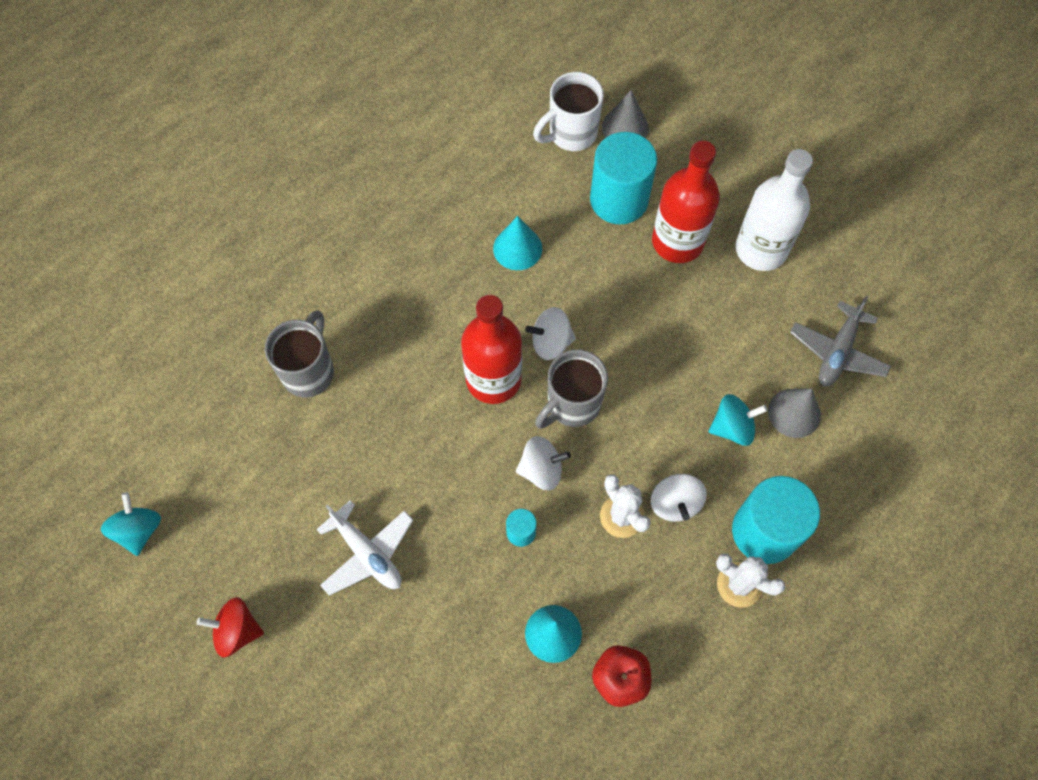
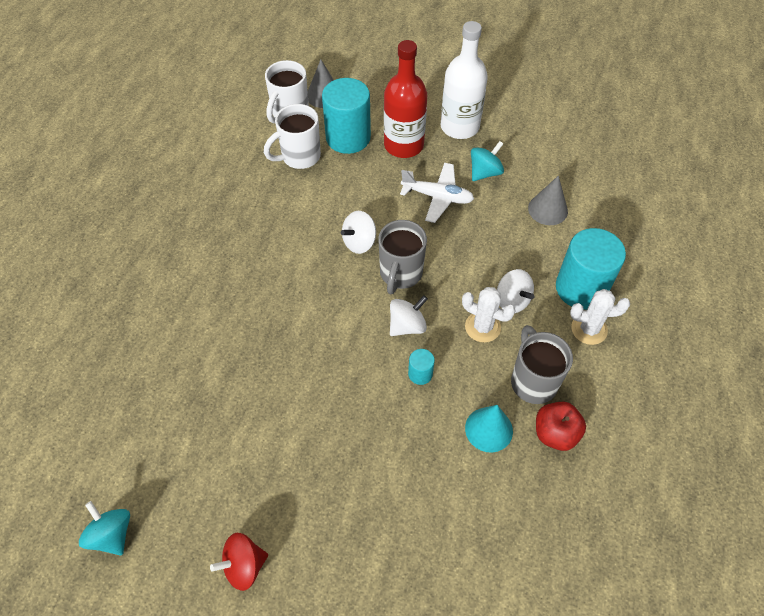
camera: 30 degrees left, 10 degrees down
grey mug [265,310,334,398] -> grey mug moved to [511,325,573,404]
white plane [316,500,413,596] -> white plane moved to [400,163,474,223]
red bottle [461,295,522,404] -> none
turquoise cone [493,216,542,270] -> none
turquoise spinning top [709,394,768,446] -> turquoise spinning top moved to [471,141,504,181]
grey plane [790,296,891,386] -> none
none -> white mug [264,104,321,169]

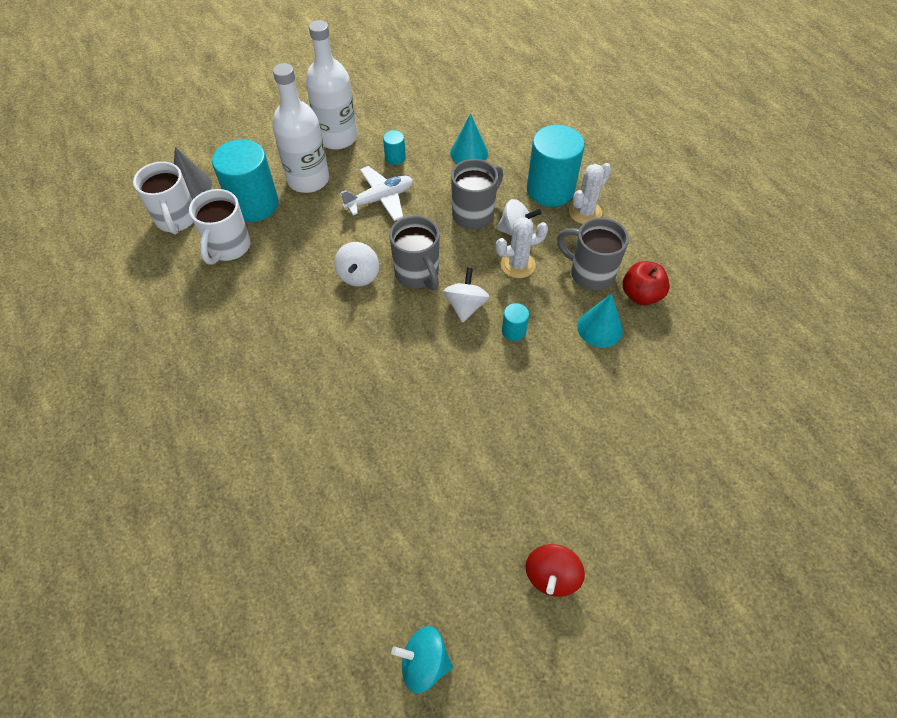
camera: 45 degrees left, 0 degrees up
red bottle [384,40,427,158] -> white bottle [272,63,329,193]
turquoise spinning top [471,141,504,181] -> turquoise cylinder [383,130,406,165]
grey cone [528,175,568,225] -> turquoise cone [450,113,488,164]
none -> grey mug [451,159,503,229]

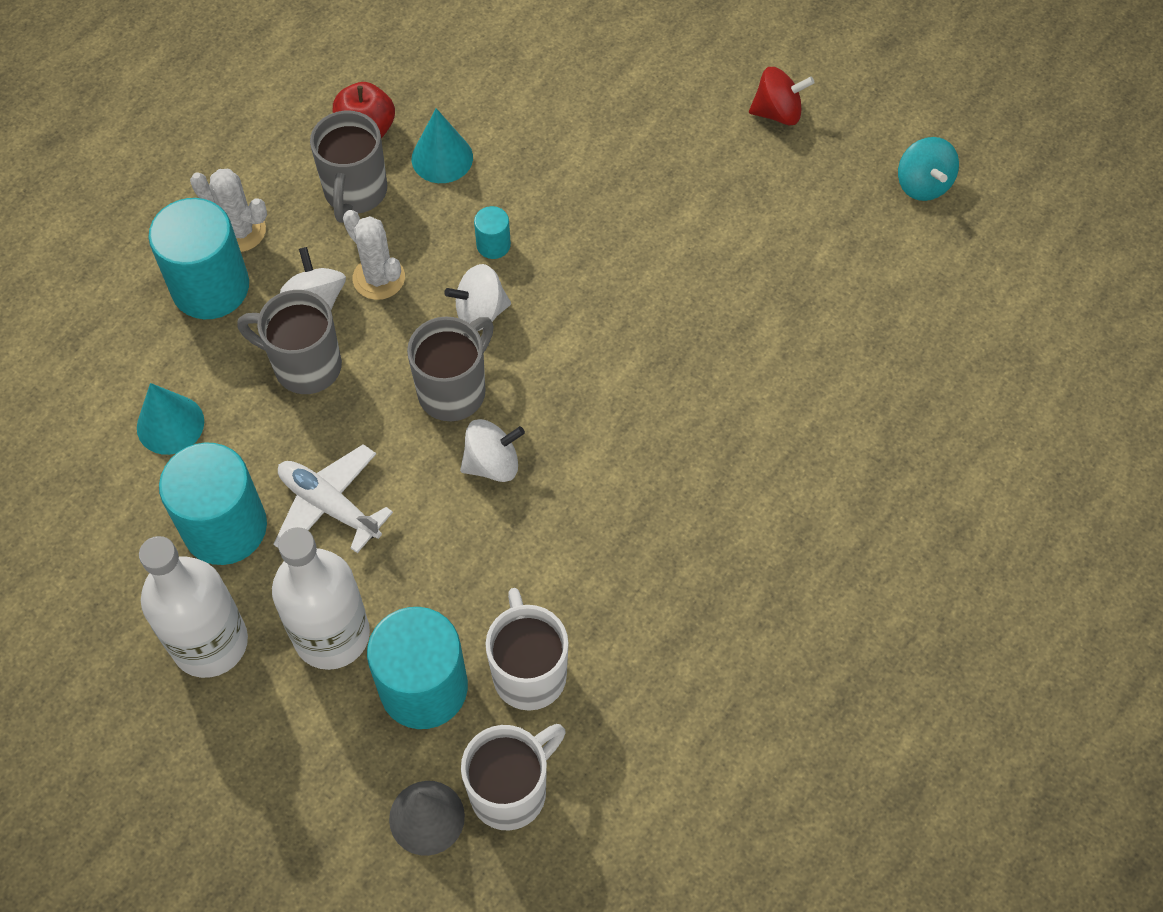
camera: 115 degrees left, 5 degrees up
white mug [189,189,251,265] -> white mug turned 90 degrees counterclockwise [485,588,569,711]
turquoise cylinder [383,130,406,165] -> turquoise cylinder [159,442,267,565], size x2.26

